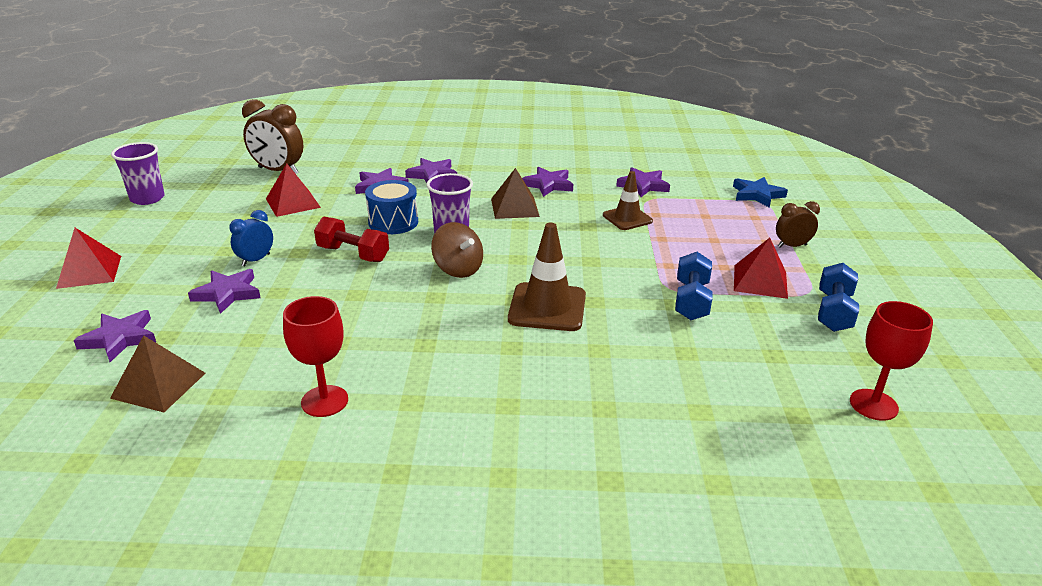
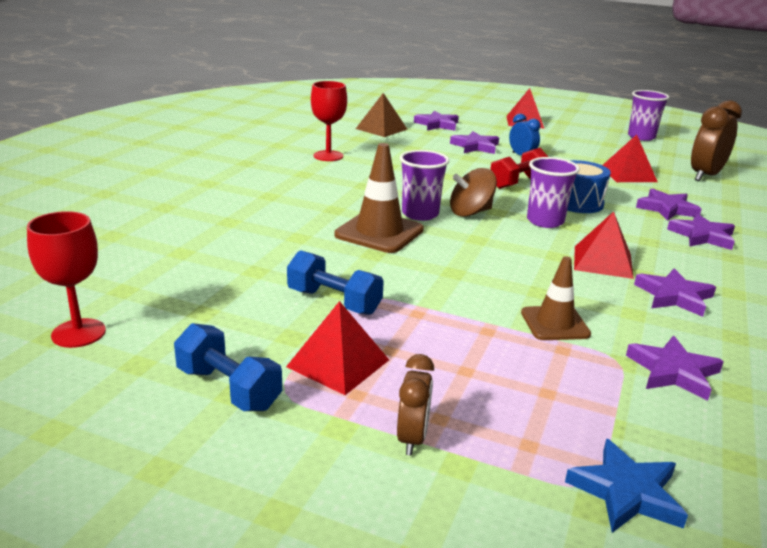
camera: 110 degrees right, 5 degrees down
brown pyramid [491,168,540,219] -> red pyramid [574,211,634,279]
none -> purple cup [400,150,449,221]

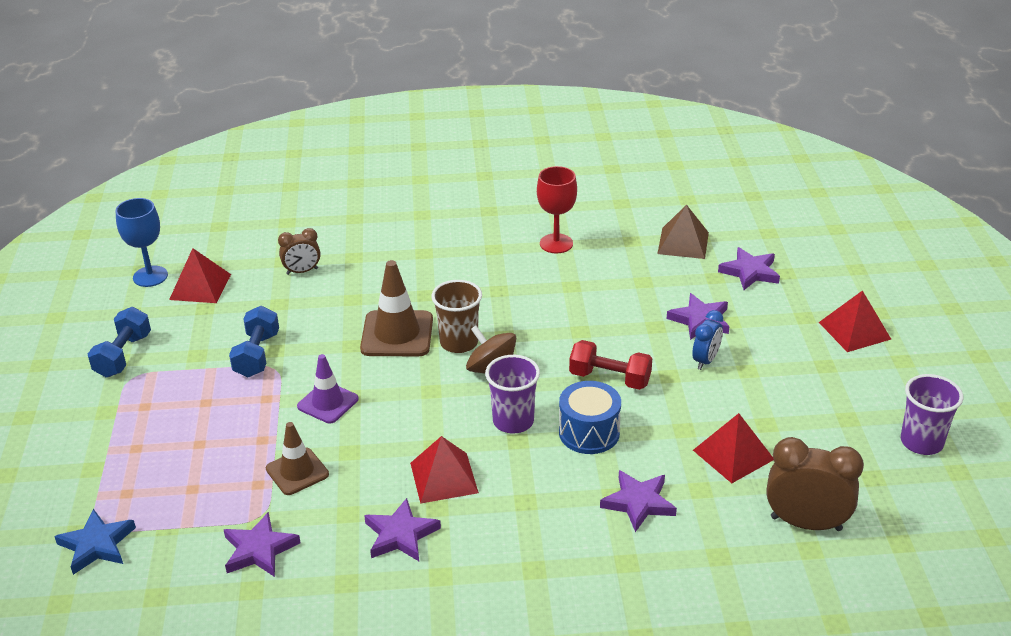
camera: 65 degrees right, 10 degrees up
red goblet [27,211,106,348] -> blue goblet [115,198,168,287]
red pyramid [286,301,389,395] -> red pyramid moved to [169,248,231,303]
brown clock [397,354,434,456] -> brown clock moved to [278,228,321,275]
purple cup [400,150,449,221] -> brown cup [432,280,482,353]
purple star [667,214,735,250] -> none
none -> purple traffic cone [297,354,359,424]

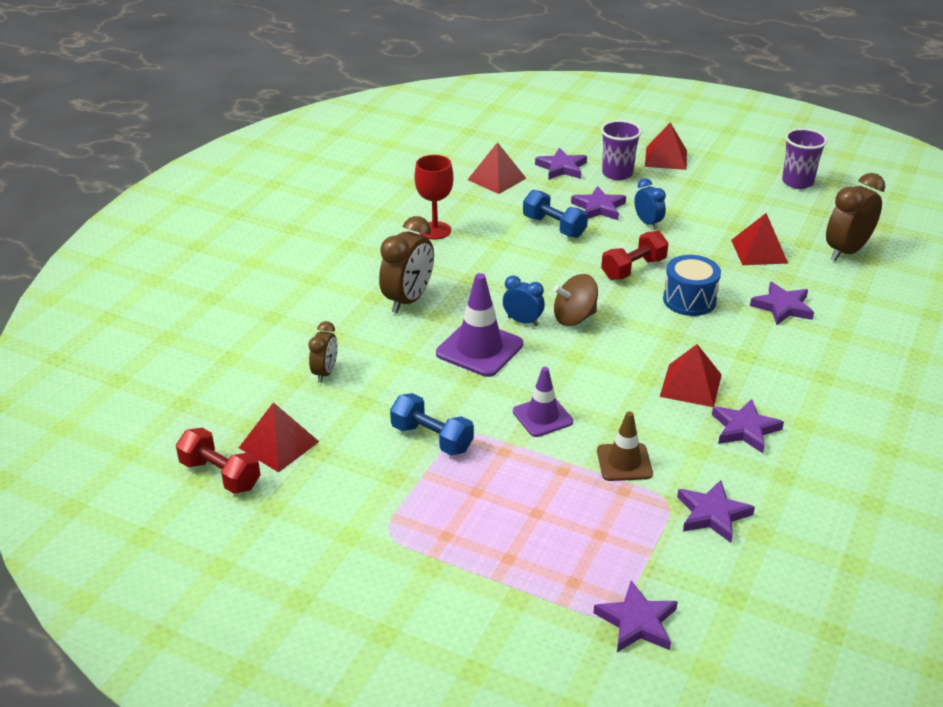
camera: 60 degrees left, 0 degrees up
blue star [54,509,136,575] -> purple star [594,580,678,652]
blue dumbbell [88,307,151,378] -> blue dumbbell moved to [523,190,588,238]
blue goblet [115,198,168,287] -> red dumbbell [176,428,260,494]
brown traffic cone [360,260,433,356] -> purple traffic cone [436,273,523,377]
brown cup [432,280,482,353] -> blue clock [503,276,545,326]
purple cup [485,355,540,433] -> purple cup moved to [601,120,642,180]
brown pyramid [657,205,709,259] -> red pyramid [468,142,526,194]
none -> brown clock [379,216,434,313]

